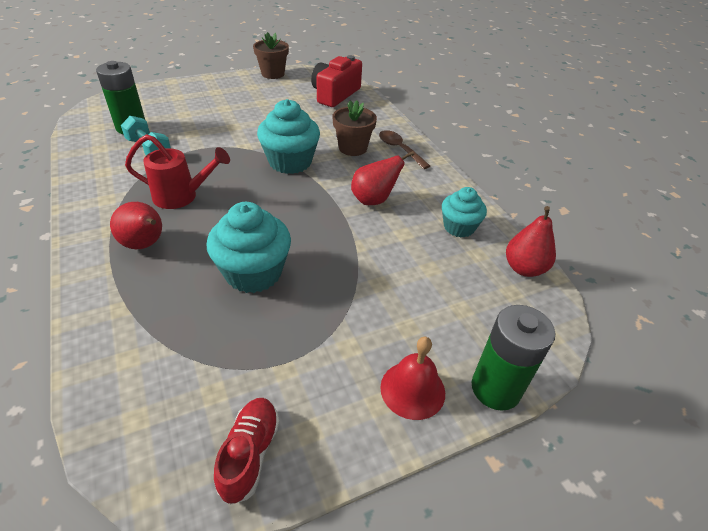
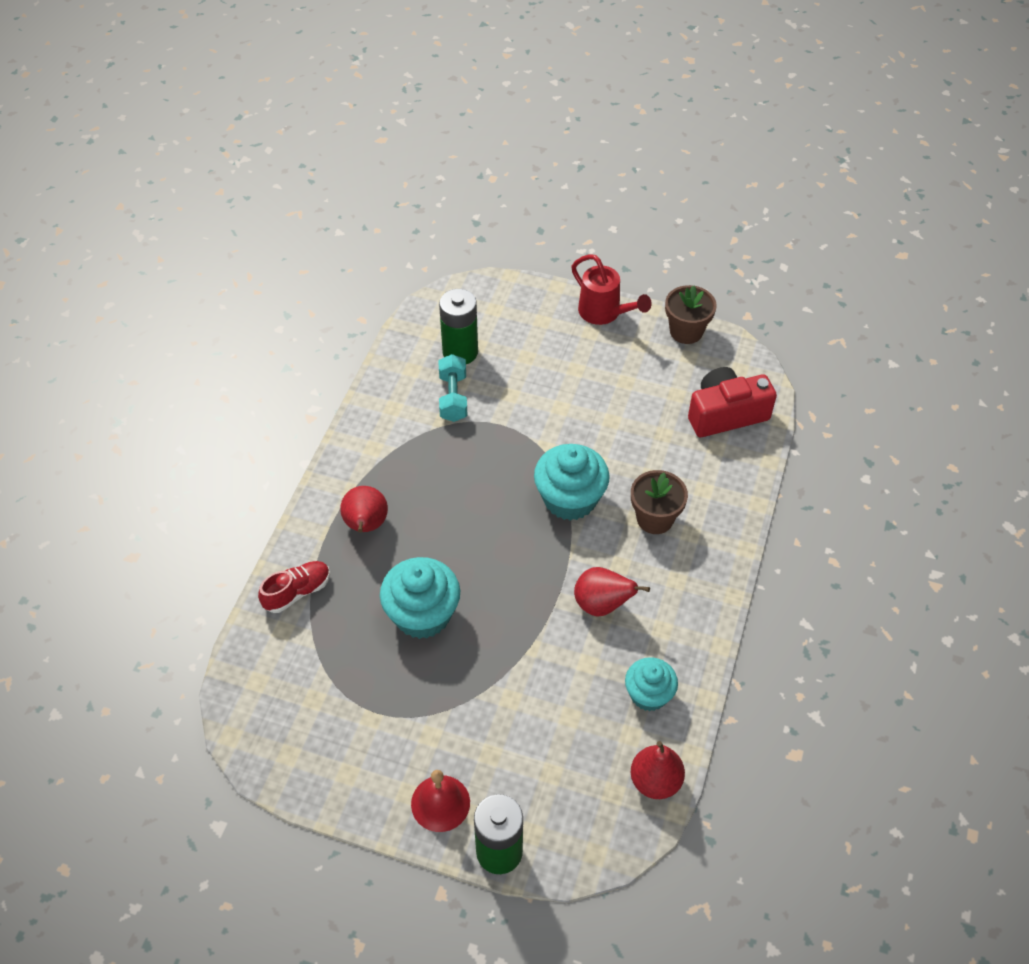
camera: 45 degrees right, 10 degrees up
red watering can [125,134,230,209] -> red watering can moved to [571,254,652,325]
red shoe [214,398,280,505] -> red shoe moved to [258,561,330,613]
brown spoon [379,130,430,169] -> none

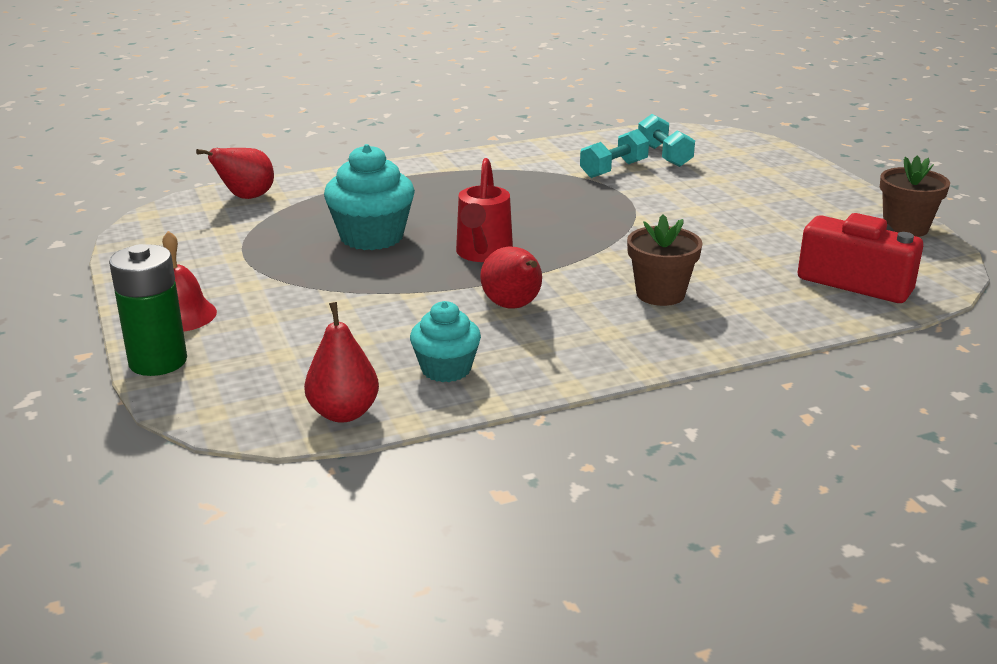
camera: 50 degrees right, 25 degrees down
red shoe [258,561,330,613] -> none
red pear [340,486,388,533] -> red pear moved to [196,148,274,199]
green battery [439,289,478,364] -> turquoise dumbbell [638,114,695,167]
turquoise cupcake [534,444,610,521] -> none
red watering can [571,254,652,325] -> red watering can moved to [456,158,513,262]

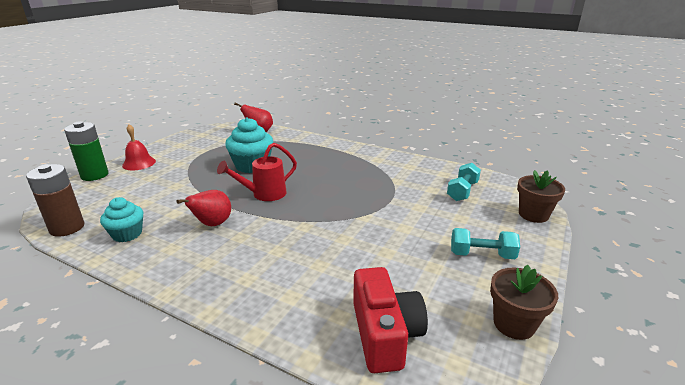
camera: 50 degrees right, 0 degrees up
red pear [304,302,379,423] -> brown battery [26,164,85,237]
turquoise dumbbell [580,129,649,178] -> turquoise dumbbell moved to [451,228,520,259]
brown flower pot [627,214,703,306] -> brown flower pot moved to [517,170,565,223]

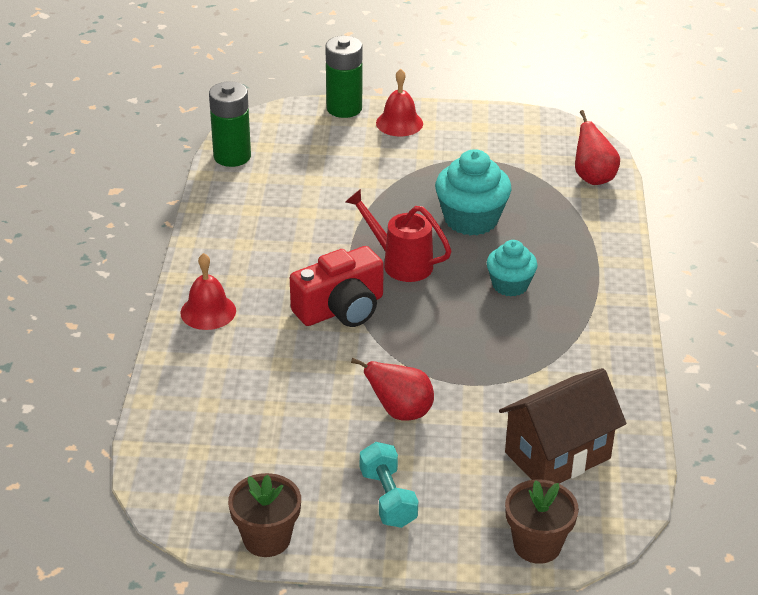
camera: 65 degrees right, 10 degrees up
brown battery [26,164,85,237] -> green battery [209,81,251,167]
turquoise cupcake [100,197,143,242] -> turquoise cupcake moved to [487,240,538,296]
red pear [177,190,231,226] -> red pear moved to [351,358,434,421]
red camera [353,267,428,373] -> red camera moved to [290,246,384,327]
turquoise dumbbell [447,163,481,201] -> brown house [499,368,626,483]
none -> red bell [181,253,236,330]

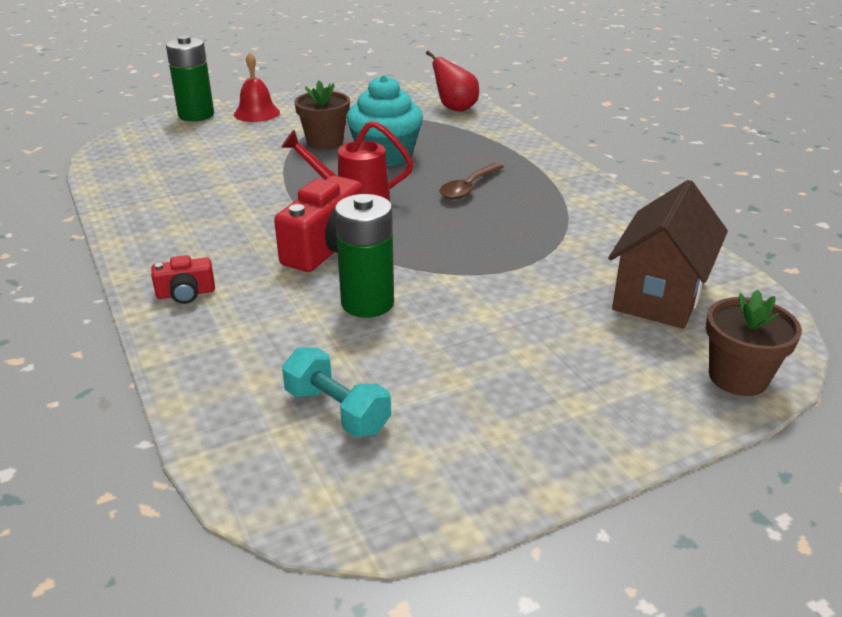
camera: 30 degrees left, 5 degrees down
red bell [181,253,236,330] -> red camera [151,255,215,304]
green battery [209,81,251,167] -> green battery moved to [335,194,394,318]
brown flower pot [228,473,301,557] -> brown flower pot moved to [294,81,350,149]
red pear [351,358,434,421] -> none
turquoise dumbbell [360,442,418,528] -> turquoise dumbbell moved to [282,347,391,437]
turquoise cupcake [487,240,538,296] -> brown spoon [440,163,504,200]

